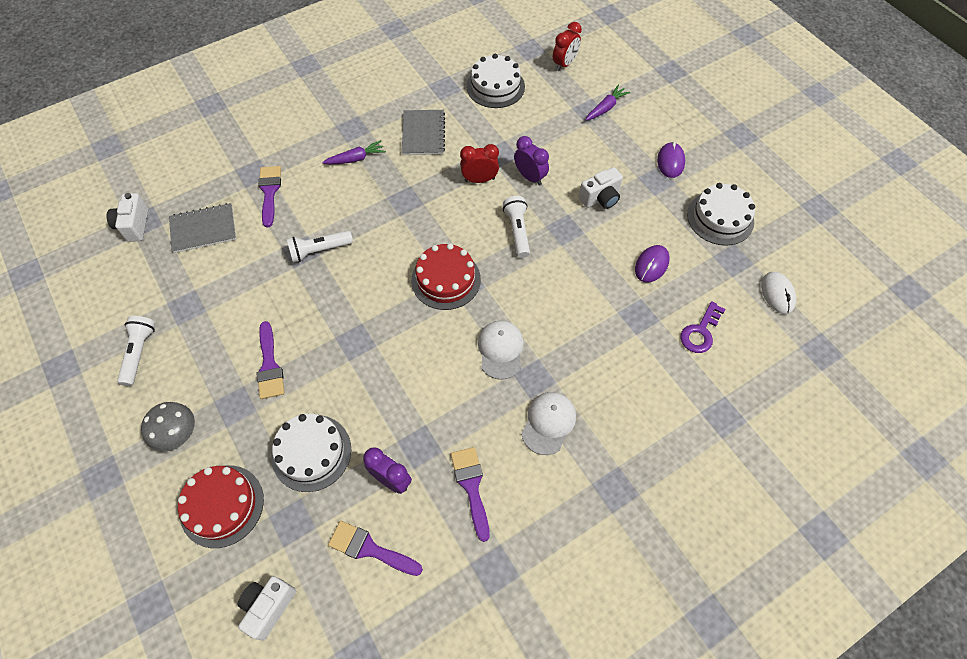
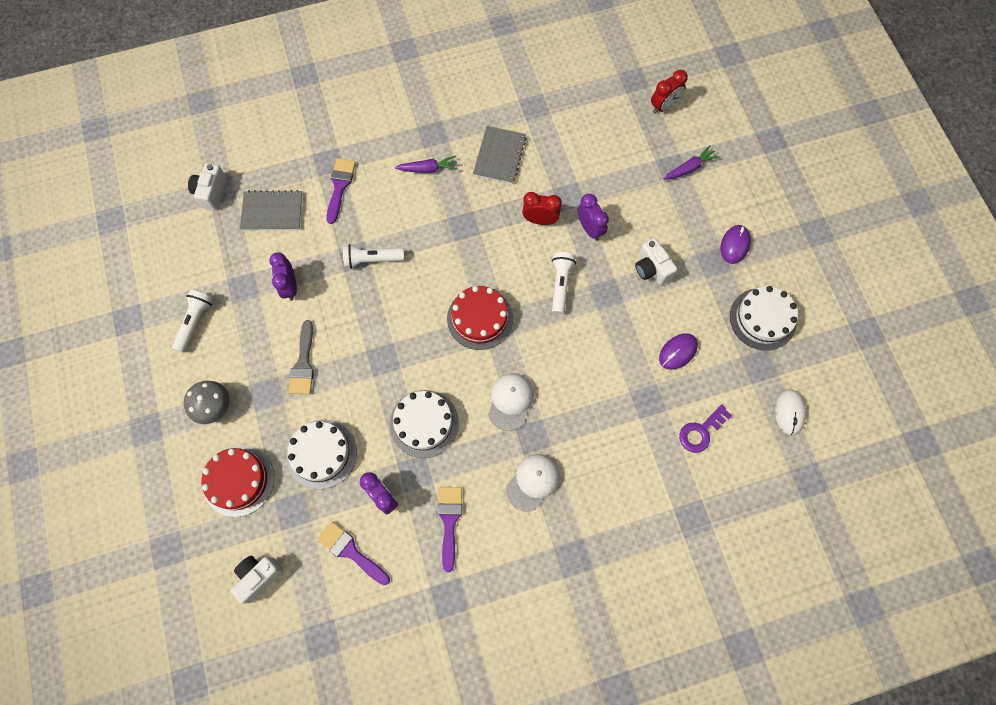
camera: 15 degrees right, 10 degrees up
purple brush [256,321,284,399] -> grey brush [289,320,314,394]
white cake [466,54,525,108] -> white cake moved to [390,390,459,458]
white camera [579,167,623,209] -> white camera turned 75 degrees clockwise [635,238,677,285]
none -> purple clock [269,252,297,301]

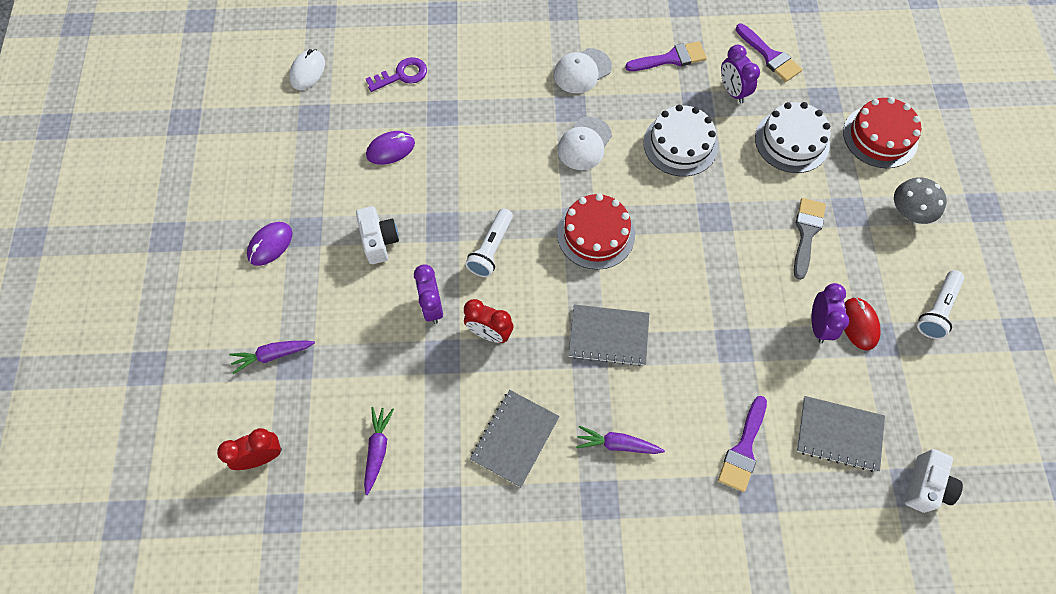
camera: 165 degrees left, 5 degrees down
white camera [231,556,284,604] -> none
white flashlight [343,244,404,269] -> none
purple brush [438,487,462,572] -> purple brush turned 120 degrees counterclockwise [625,41,707,71]
white cake [730,286,798,351] -> none
none -> purple carrot [364,407,394,495]
none -> grey notebook [568,305,649,366]
none -> red mouse [844,297,881,350]

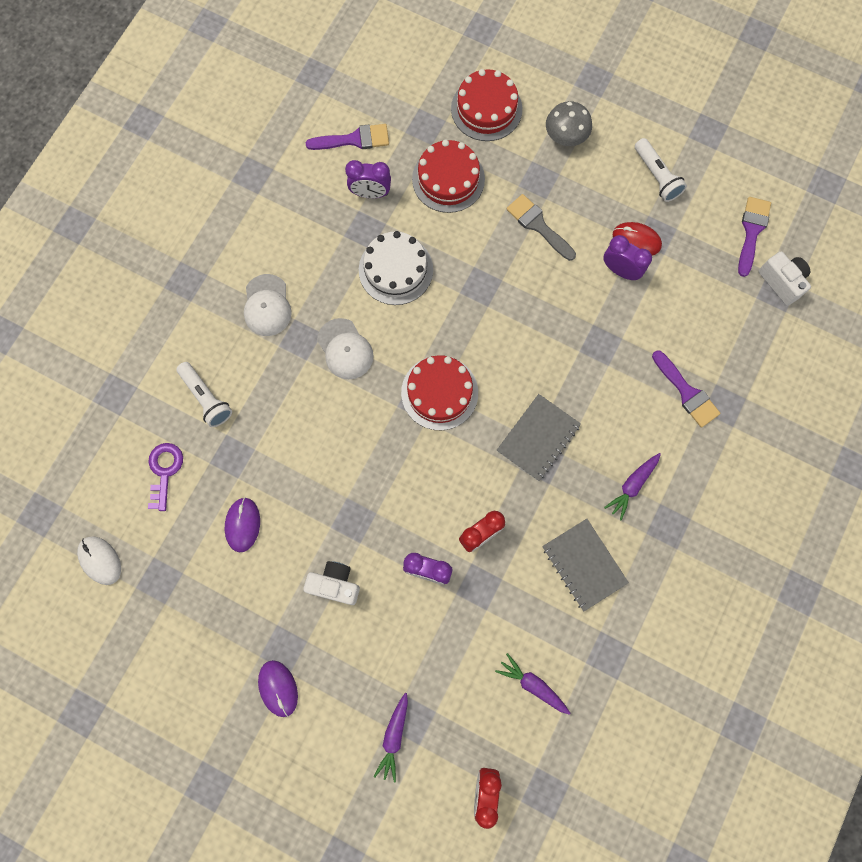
camera: 60 degrees left, 10 degrees up
white flashlight [465,208,513,277] -> white flashlight moved to [176,362,232,427]
purple brush [625,41,707,71] -> purple brush moved to [738,197,771,277]
white cake [755,102,831,173] -> red cake [412,140,485,213]
grey notebook [797,396,885,472] -> none

